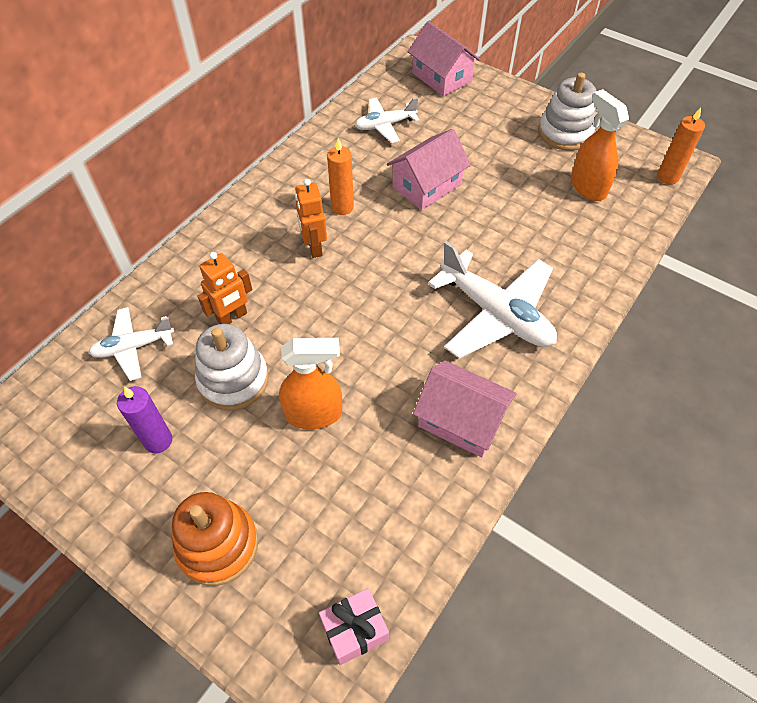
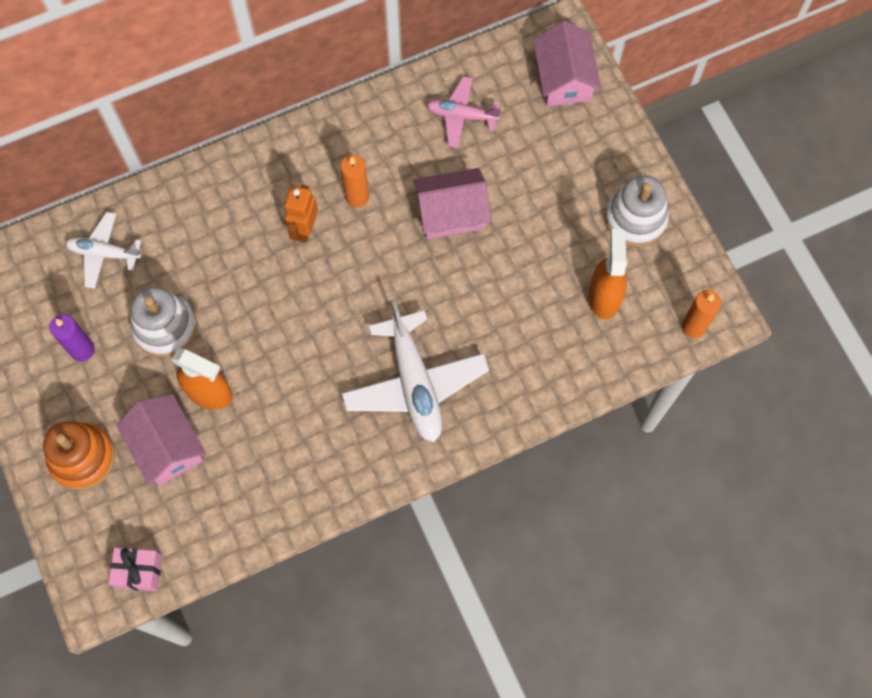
camera: 30 degrees right, 15 degrees up
orange robot [197,252,252,324] -> none
white plane [355,97,419,143] -> pink plane [426,76,501,148]
pink house [413,360,517,457] -> pink house moved to [116,394,206,486]

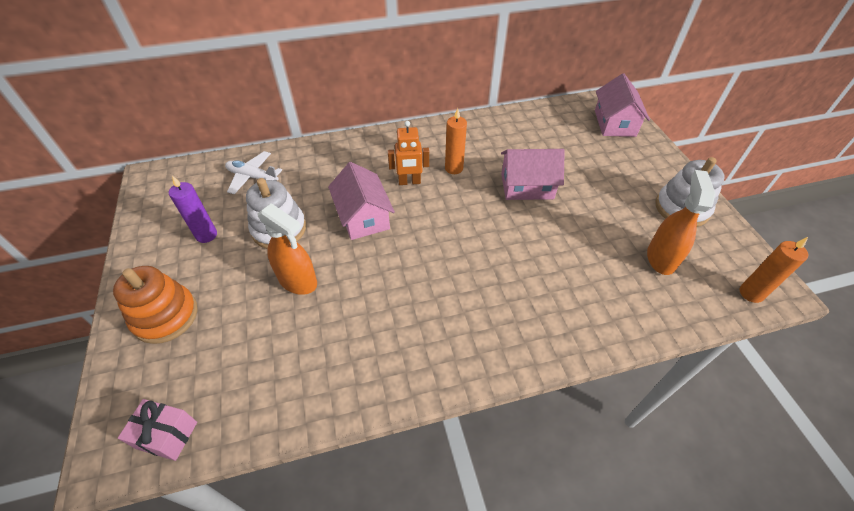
camera: 10 degrees right, 20 degrees down
pink house [116,394,206,486] -> pink house moved to [328,162,395,240]
orange robot [285,185,318,243] -> orange robot turned 120 degrees counterclockwise [388,121,429,185]
white plane [342,302,489,442] -> none
pink plane [426,76,501,148] -> none

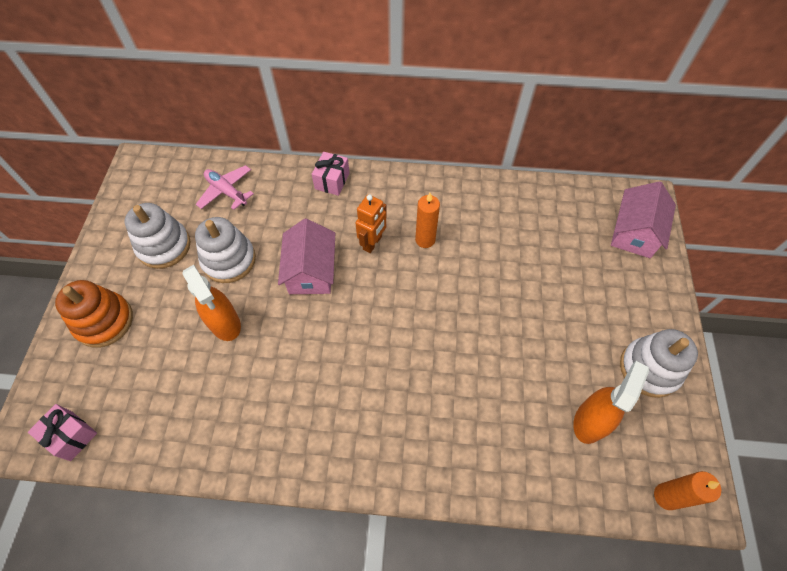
camera: 20 degrees right, 10 degrees up
purple candle [169,176,217,243] -> white stacking toy [125,203,191,269]
white plane [225,151,282,194] -> pink plane [196,165,254,210]
orange robot [388,121,429,185] -> orange robot turned 75 degrees counterclockwise [356,194,387,253]
pink house [501,149,565,200] -> none
none -> pink gift [312,152,349,196]

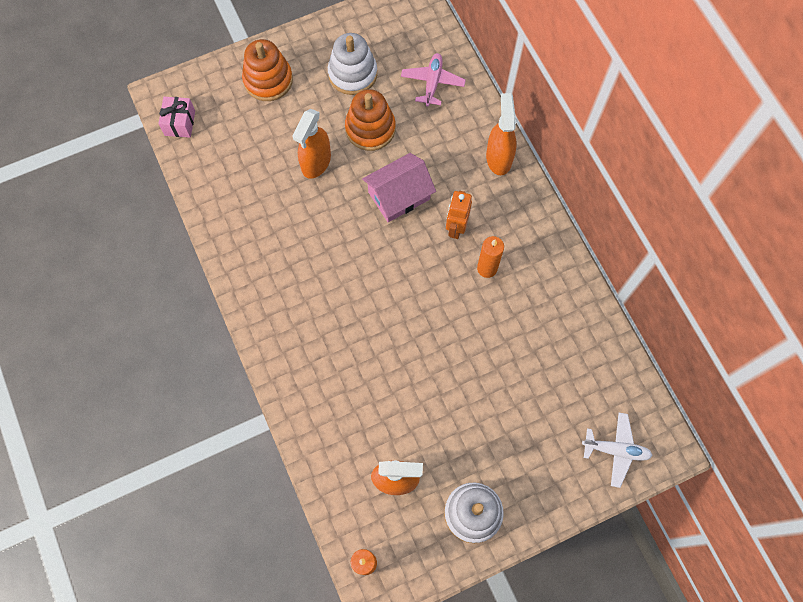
camera: 60 degrees right, 10 degrees up
white stacking toy [195,217,256,283] -> orange stacking toy [345,89,396,151]
pink gift [312,152,349,196] -> orange spray bottle [486,93,517,175]
orange robot [356,194,387,253] -> orange robot turned 105 degrees clockwise [446,191,472,239]
pink house [611,181,676,258] -> white plane [582,413,653,488]

